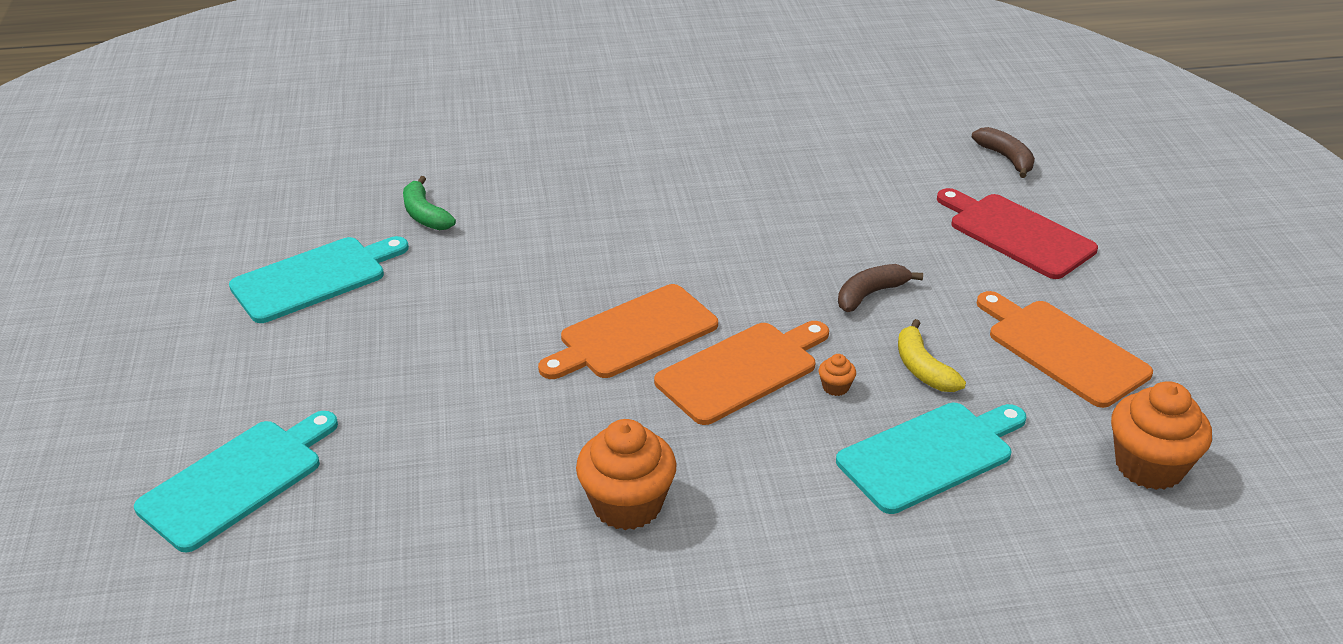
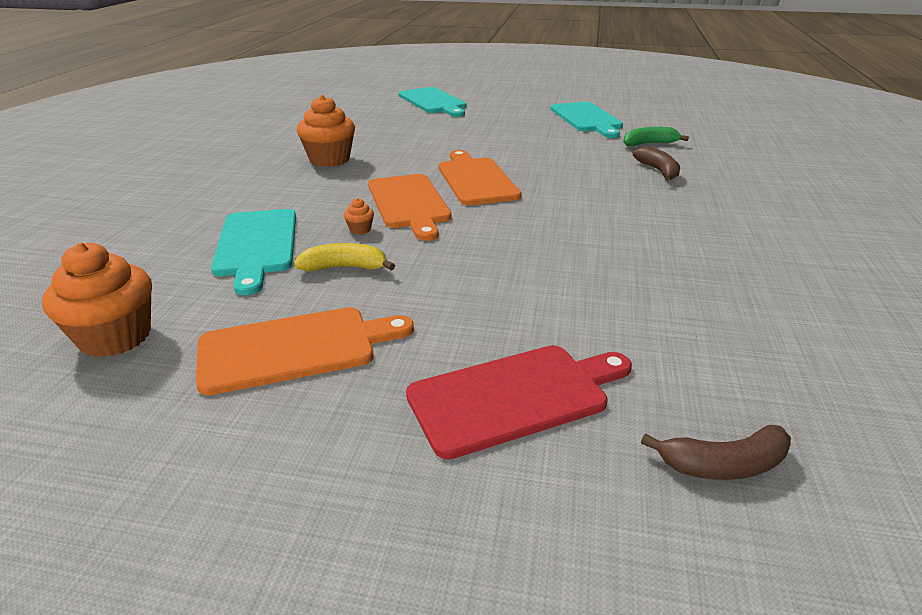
camera: 110 degrees right, 5 degrees down
brown banana [838,264,923,312] -> brown banana moved to [633,146,680,180]

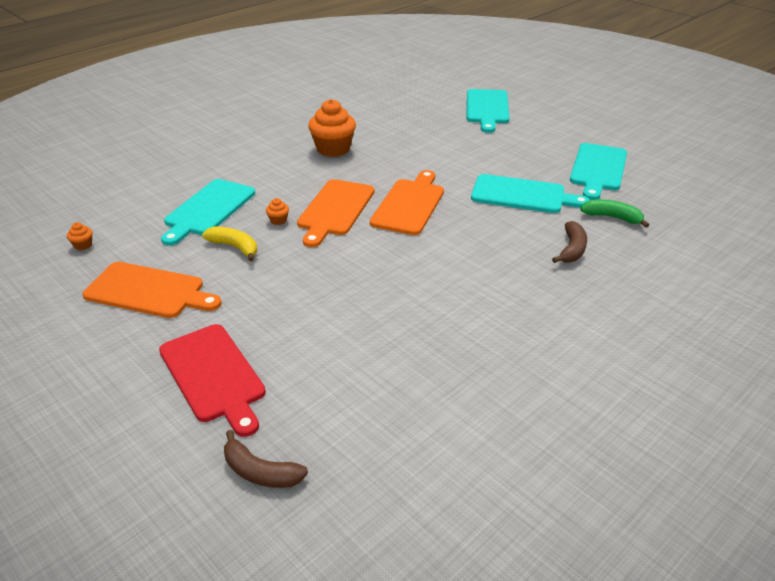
camera: 35 degrees right, 5 degrees up
orange cupcake [42,242,152,357] -> orange cupcake [67,222,92,250], size x0.42
red cutting board [406,345,632,459] -> red cutting board turned 45 degrees clockwise [159,324,266,437]
none -> turquoise cutting board [471,174,590,213]

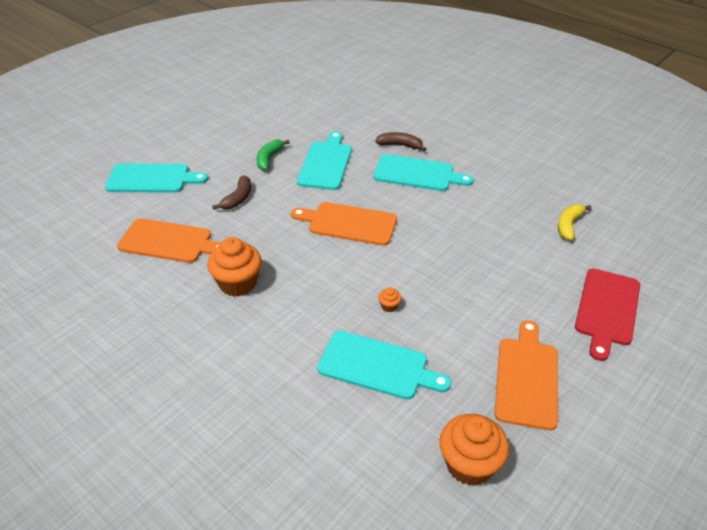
camera: 95 degrees left, 5 degrees up
orange cupcake [67,222,92,250] -> orange cupcake [440,414,509,486], size x2.38
red cutting board [159,324,266,437] -> red cutting board turned 150 degrees clockwise [575,268,640,361]
yellow banana [202,227,257,261] -> yellow banana moved to [558,204,591,240]
brown banana [224,430,308,488] -> brown banana moved to [212,176,251,210]
orange cutting board [297,179,375,247] -> orange cutting board moved to [117,218,222,263]
turquoise cutting board [570,143,627,200] -> turquoise cutting board moved to [374,154,474,191]
green banana [580,199,649,228] -> green banana moved to [257,140,290,171]

